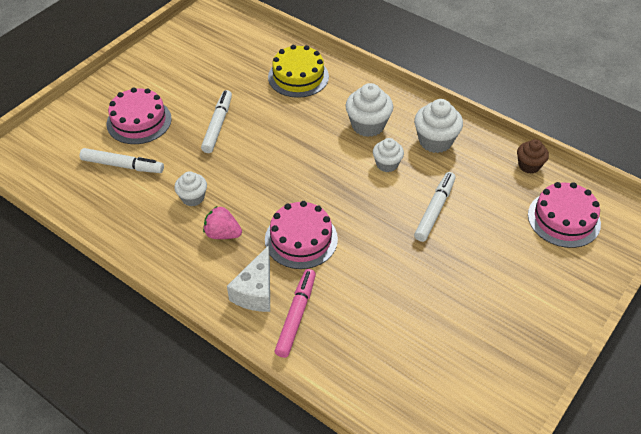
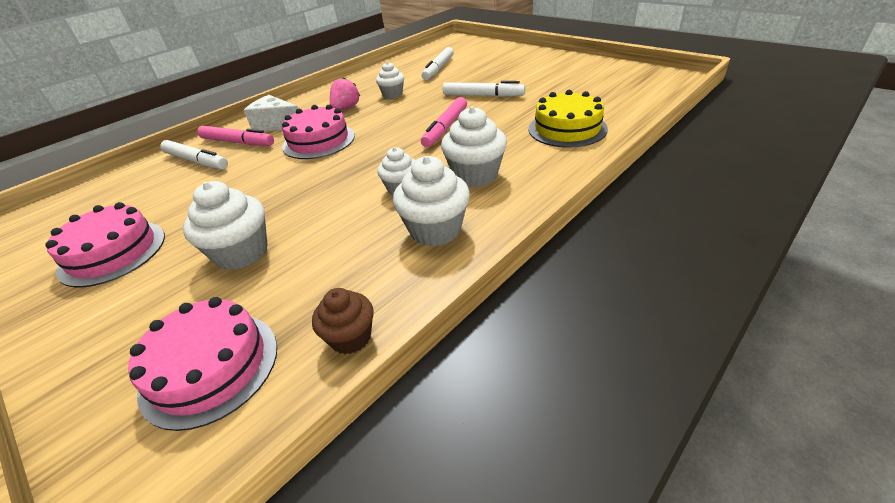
camera: 100 degrees right, 10 degrees down
pink cake [107,87,172,144] -> pink cake moved to [45,202,165,287]
white marker [414,172,456,242] -> white marker moved to [160,140,228,170]
none -> white cupcake [183,181,268,270]
none -> pink marker [421,97,467,147]

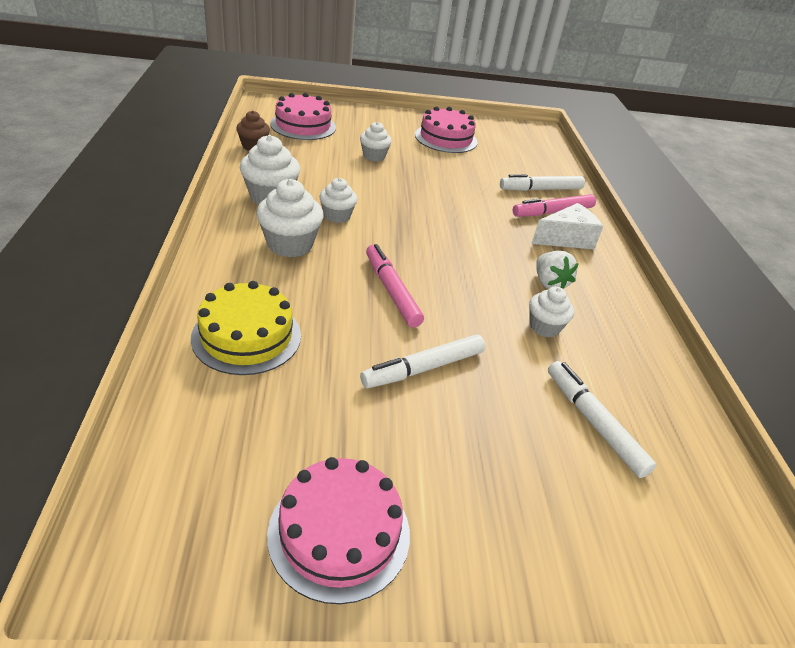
camera: 125 degrees right, 0 degrees up
white cupcake [183,181,268,270] -> white cupcake [360,122,392,161], size x0.63
pink cake [282,105,355,159] -> pink cake moved to [267,457,410,604]
pink strawberry [330,77,360,110] -> white strawberry [536,251,579,289]

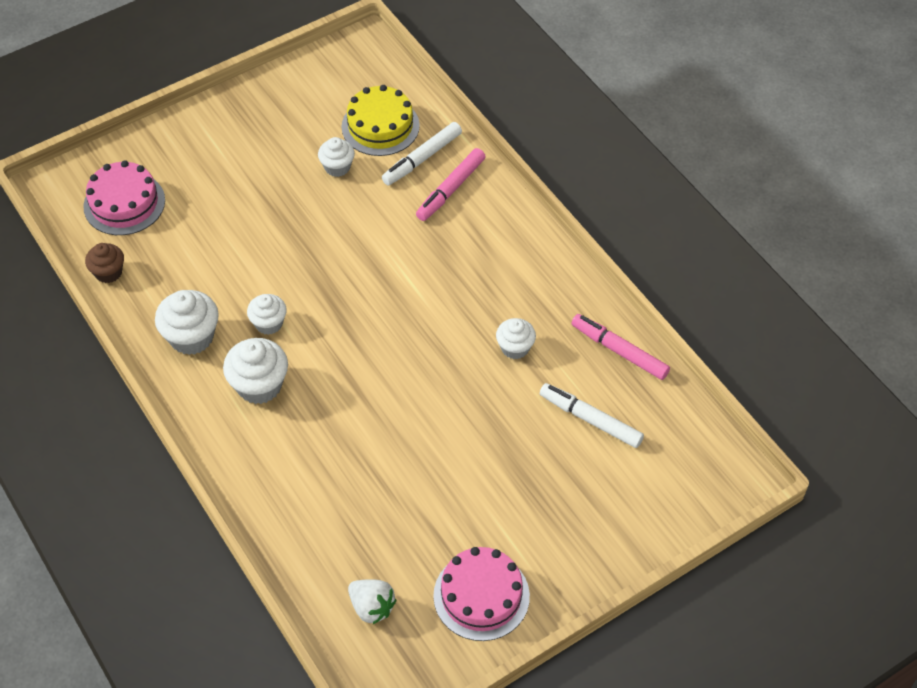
camera: 25 degrees left, 15 degrees up
yellow cake [191,281,301,375] -> yellow cake moved to [342,85,420,156]
white cupcake [360,122,392,161] -> white cupcake moved to [318,137,355,177]
white marker [360,334,485,388] -> none
pink marker [366,244,424,327] -> pink marker moved to [571,314,670,380]
pink cake [415,106,477,153] -> none
white cheese [531,203,603,249] -> none
white strawberry [536,251,579,289] -> white strawberry moved to [348,579,397,624]

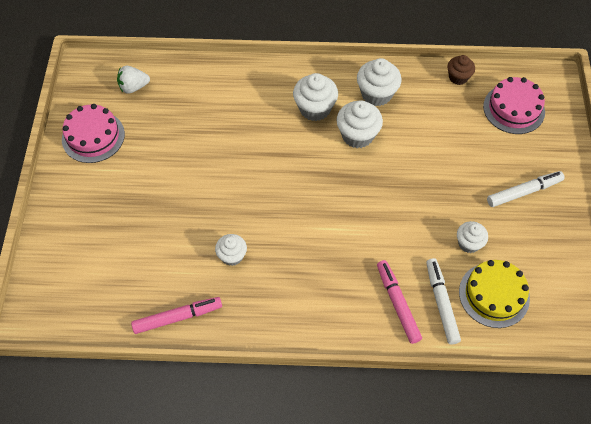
camera: 125 degrees right, 5 degrees up
white cupcake [247,294,287,335] -> white cupcake [336,100,383,148], size x1.58
white marker [540,383,644,448] -> white marker moved to [487,171,565,207]

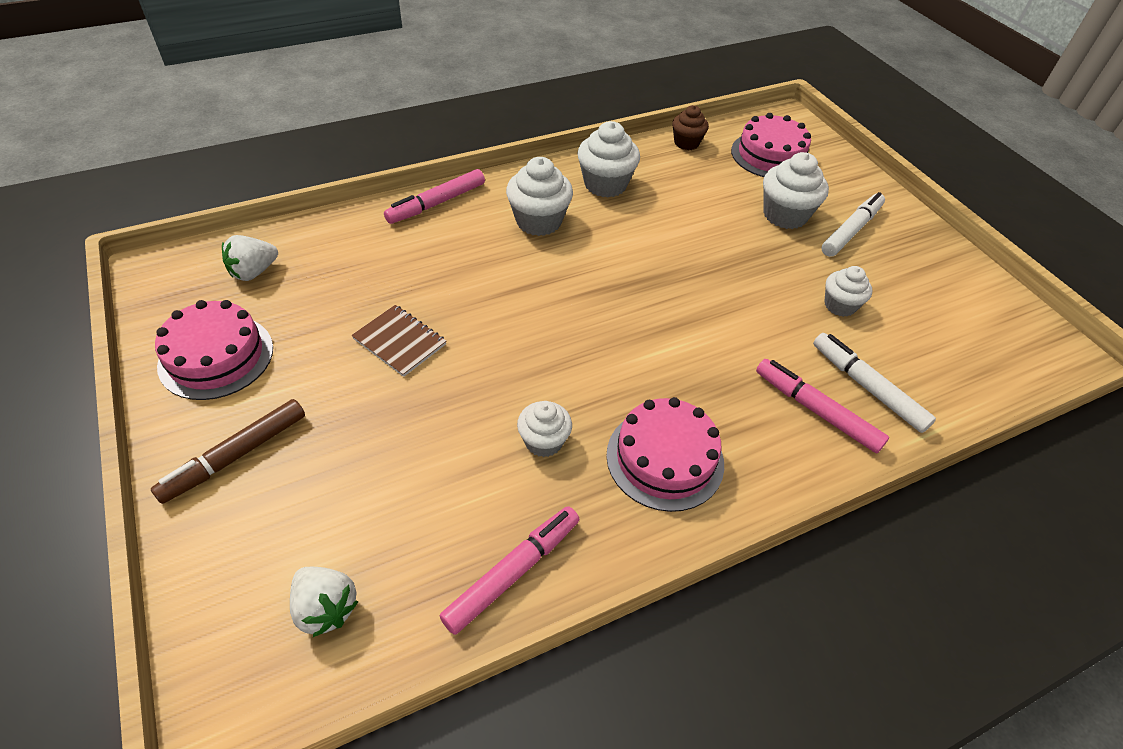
camera: 30 degrees left, 10 degrees down
white cupcake [336,100,383,148] -> white cupcake moved to [763,152,829,229]
yellow cake [459,260,530,328] -> none
none -> brown marker [151,399,305,504]
none -> white strawberry [290,567,359,637]
none -> brown notebook [351,305,446,377]
none -> pink marker [384,169,485,224]
none -> pink cake [606,397,724,512]

